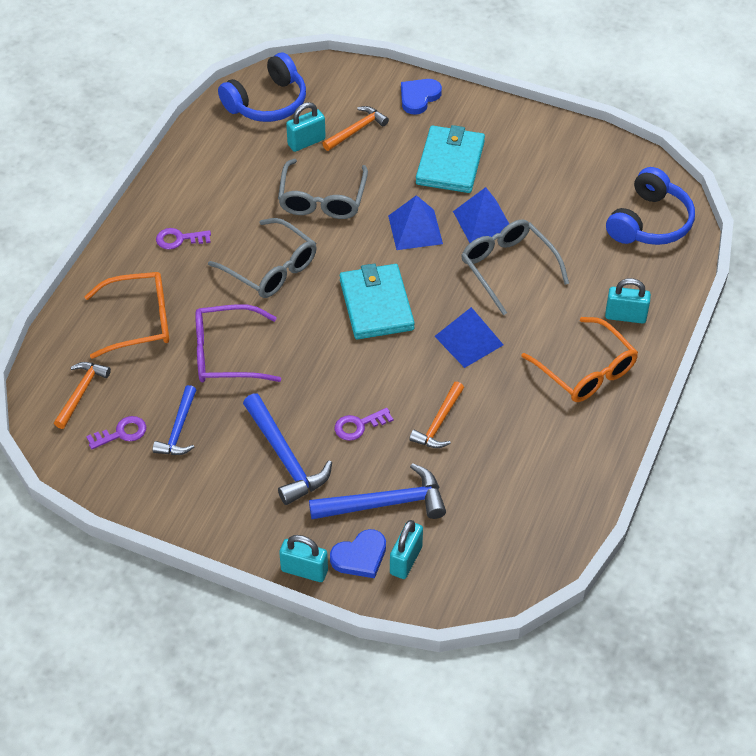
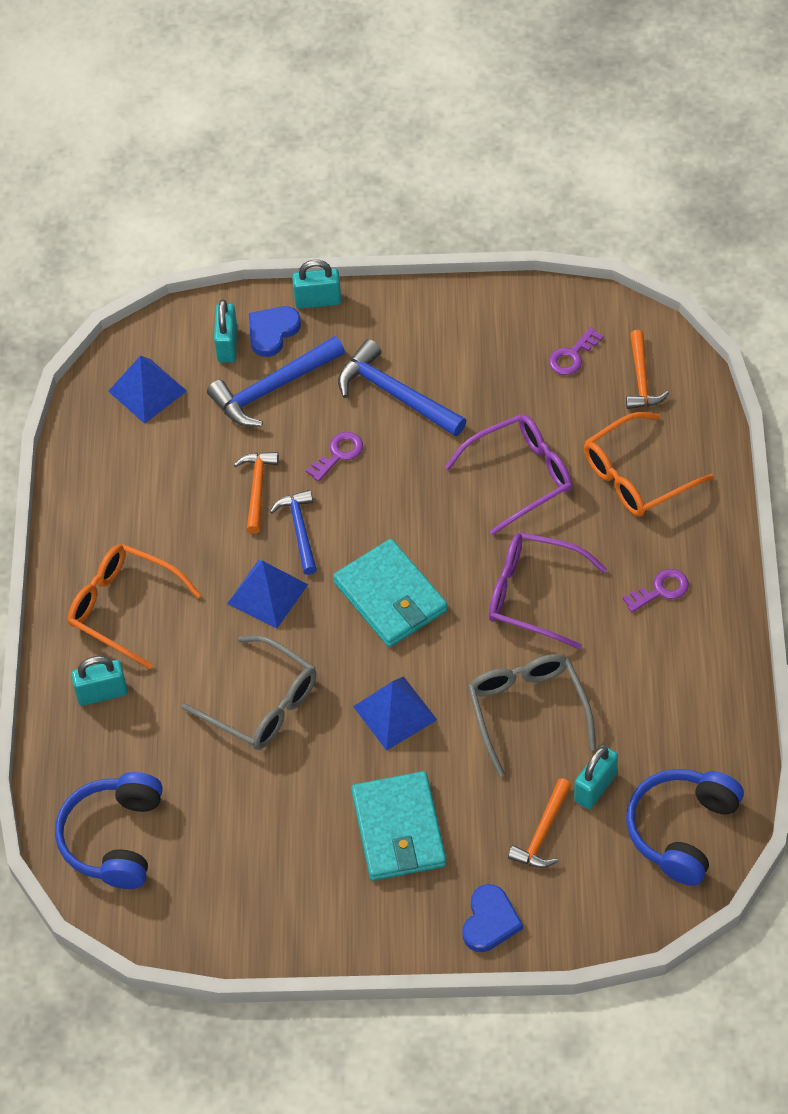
camera: 160 degrees right, 5 degrees up
blue hammer [152,385,196,455] -> blue hammer moved to [270,490,317,575]
grey glasses [208,218,317,298] -> purple glasses [489,532,607,649]
blue pyramid [453,187,509,243] -> blue pyramid moved to [108,355,187,424]

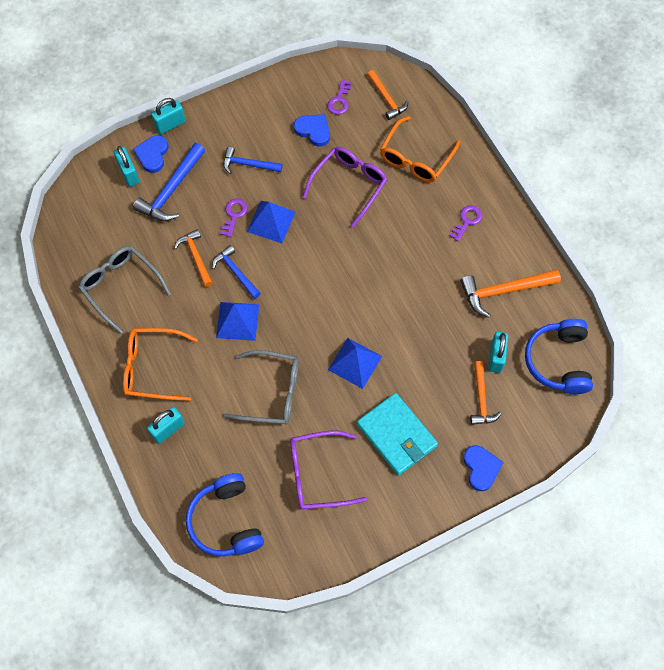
camera: 30 degrees left, 10 degrees up
blue pyramid [108,355,187,424] -> blue pyramid moved to [247,201,295,243]
turquoise wallet [333,539,448,647] -> none
blue hammer [338,339,467,437] -> blue hammer [224,147,282,174], size x0.64
grey glasses [468,654,596,777] -> grey glasses moved to [79,246,171,334]
purple glasses [489,532,607,649] -> purple glasses moved to [290,430,367,509]
none -> blue heart [294,114,330,147]
none -> orange hammer [460,269,561,318]

